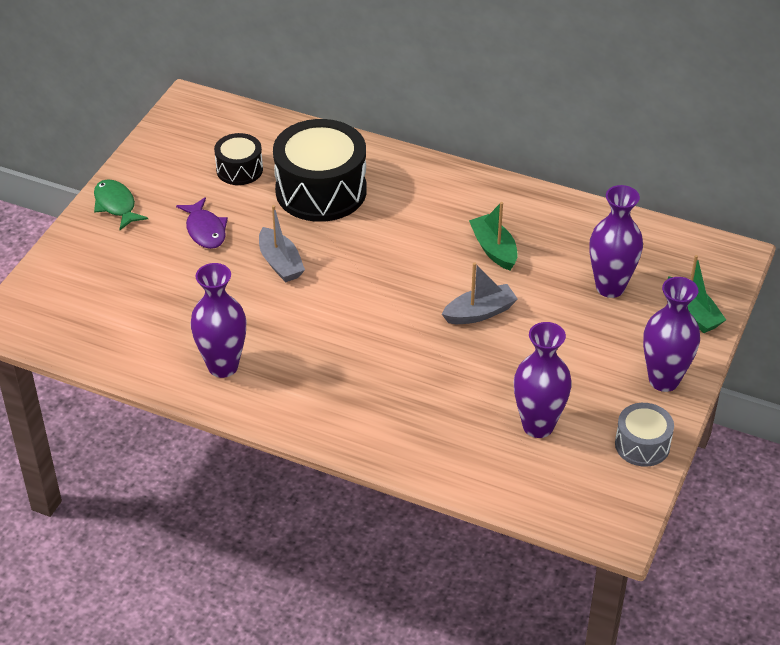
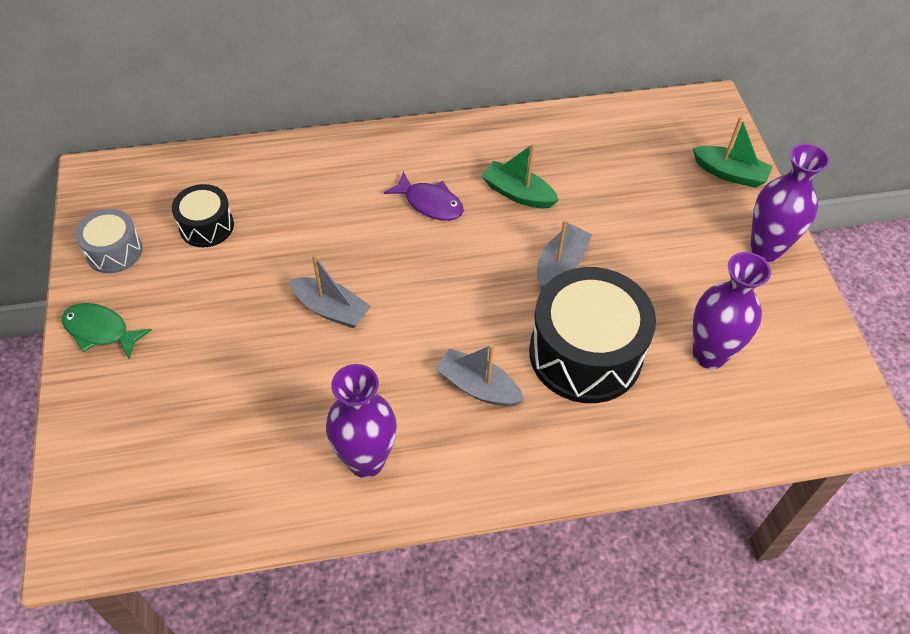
camera: 35 degrees left, 10 degrees up
purple fish [176,197,228,249] -> purple fish moved to [384,172,464,221]
black drum [273,119,367,222] -> black drum moved to [529,267,656,403]
purple vase [590,185,643,298] -> none
grey drum [615,403,674,467] -> grey drum moved to [75,209,142,273]
none -> grey boat [435,344,524,407]

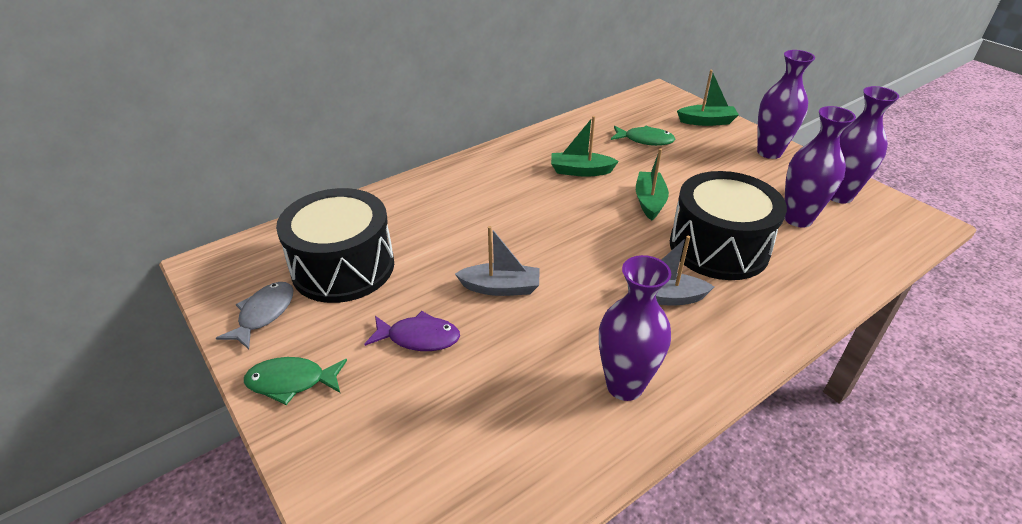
camera: 25 degrees left, 15 degrees down
grey drum [75,209,142,273] -> grey fish [216,282,293,349]
black drum [172,184,234,247] -> black drum [276,188,394,303], size x1.93
purple fish [384,172,464,221] -> purple fish moved to [364,311,460,351]
grey boat [537,219,592,289] -> green boat [636,149,669,221]
none -> green fish [611,126,675,146]
none -> purple vase [831,86,899,203]

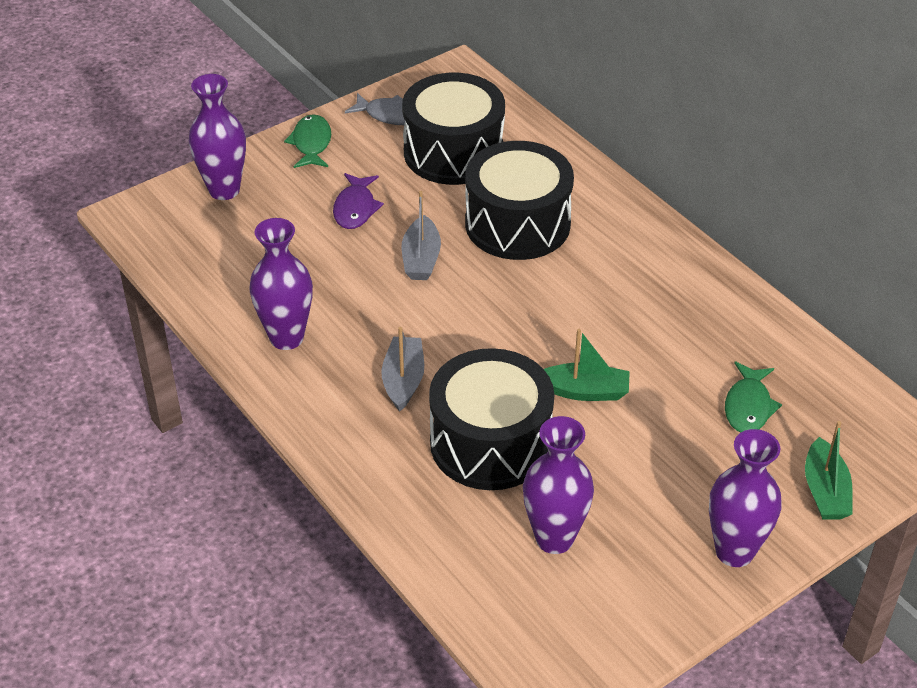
camera: 90 degrees right, 5 degrees up
green boat [551,116,619,177] -> none
purple vase [831,86,899,203] -> purple vase moved to [189,74,246,200]
none -> black drum [465,141,574,260]

